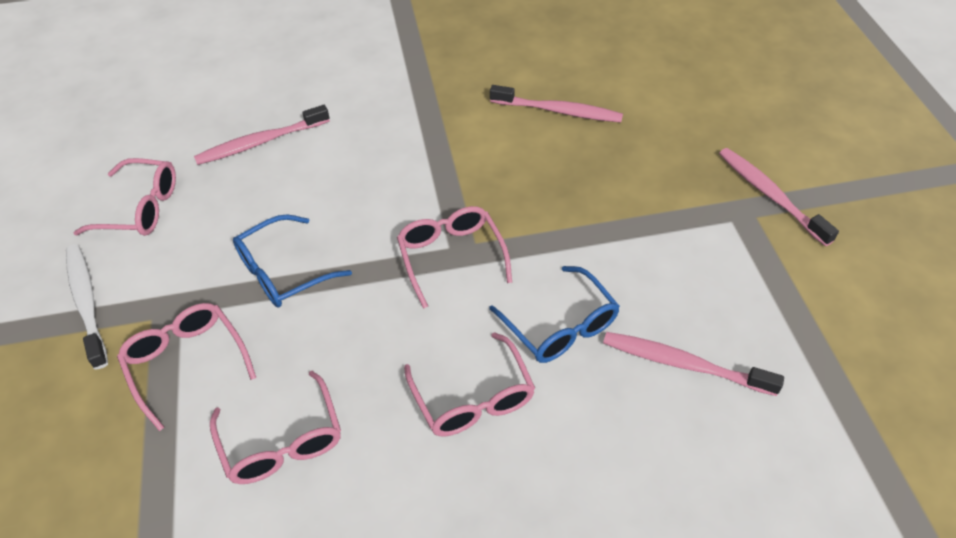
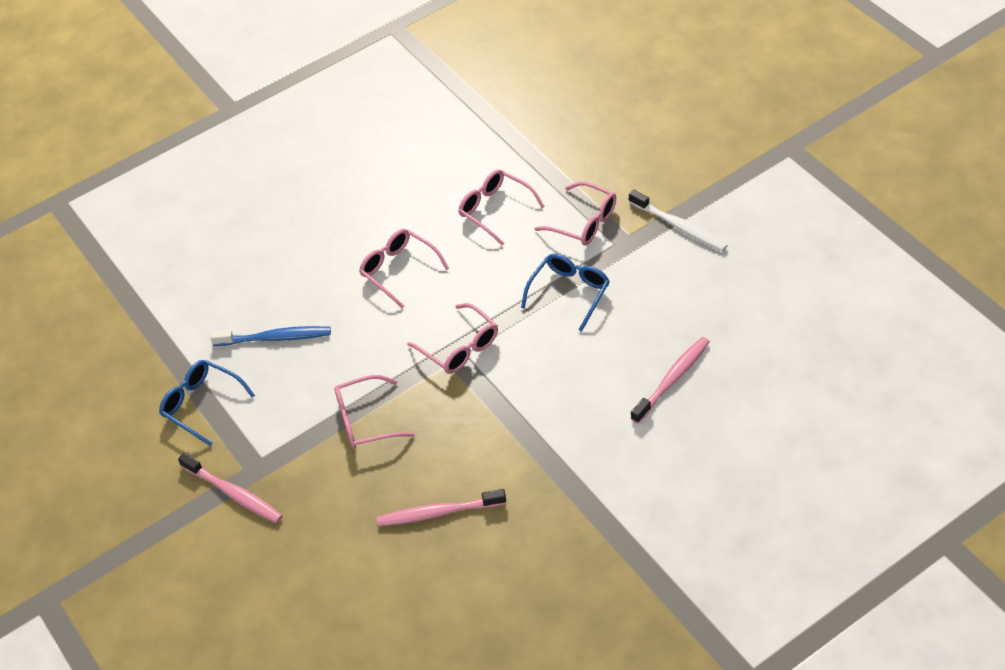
camera: 160 degrees right, 0 degrees up
pink glasses [74,158,176,236] -> pink glasses moved to [334,375,415,449]
blue glasses [489,266,620,363] -> blue glasses moved to [159,360,255,446]
pink toothbrush [603,332,784,396] -> blue toothbrush [210,326,331,346]

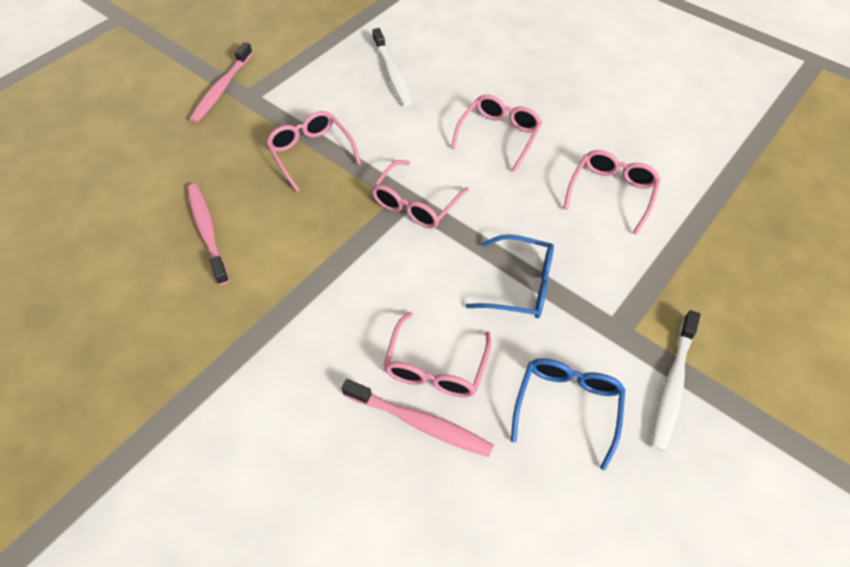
camera: 70 degrees right, 5 degrees up
blue glasses [159,360,255,446] -> blue glasses moved to [511,358,625,470]
blue toothbrush [210,326,331,346] -> white toothbrush [372,28,412,106]
pink glasses [534,182,616,245] -> pink glasses moved to [383,312,491,397]

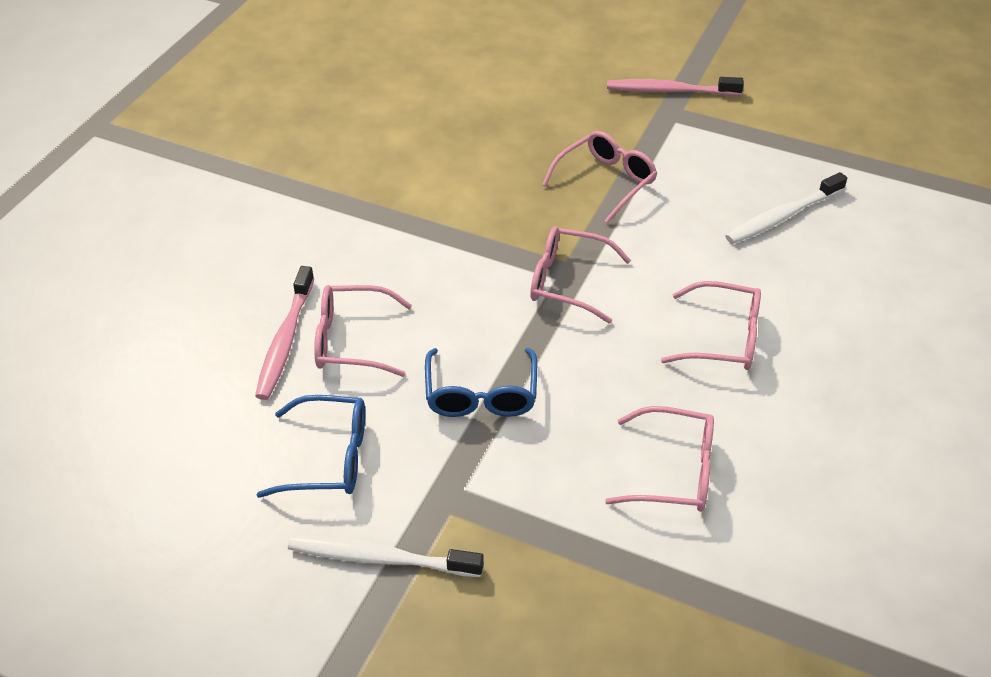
camera: 75 degrees right, 10 degrees down
pink toothbrush [187,184,230,285] -> none

